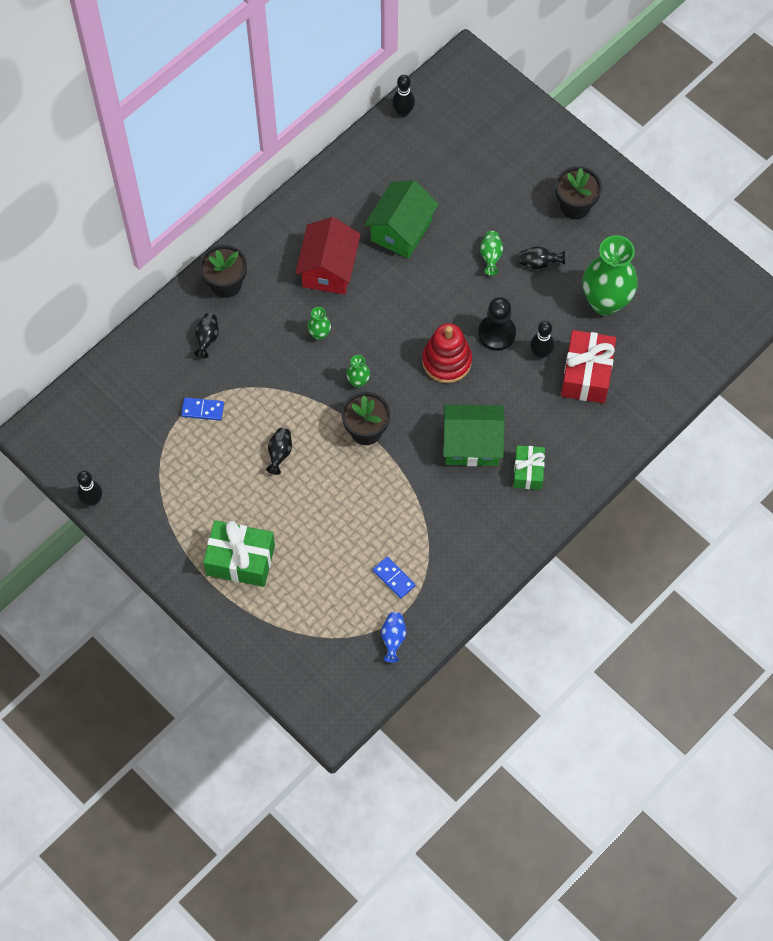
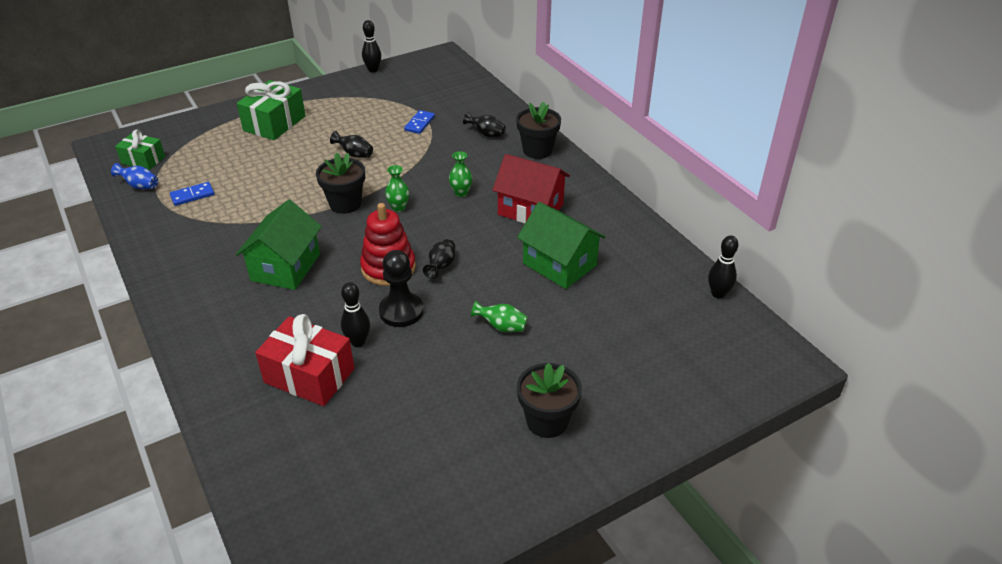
camera: 105 degrees right, 25 degrees down
green gift [513,445,545,490] -> green gift moved to [115,129,165,170]
black vase [520,246,565,270] -> black vase moved to [423,239,455,279]
green vase [583,235,638,316] -> none

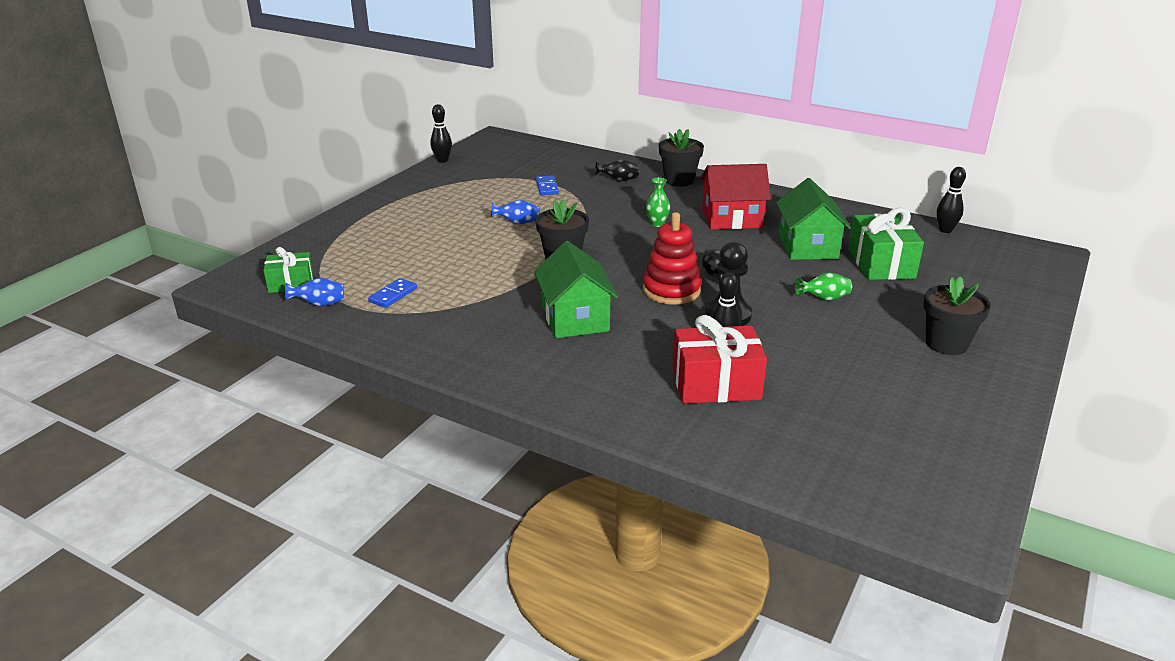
camera: 30 degrees left, 10 degrees down
green gift [237,80,306,140] -> green gift moved to [848,208,924,280]
black vase [330,131,373,158] -> blue vase [491,200,539,224]
green vase [385,165,409,212] -> none
green house [517,202,606,289] -> green house turned 75 degrees clockwise [776,178,851,260]

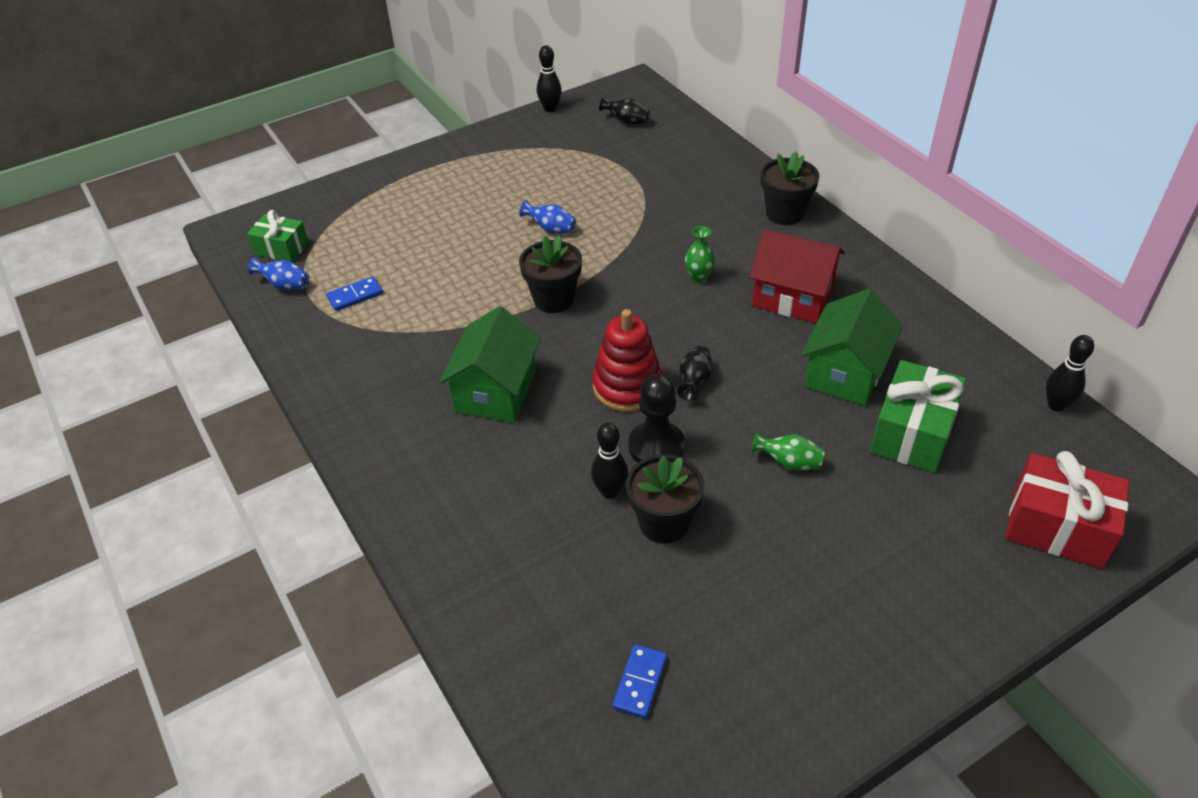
camera: 30 degrees right, 15 degrees up
blue domino [536,175,559,195] -> blue domino moved to [612,644,667,719]
black vase [595,159,639,181] -> black vase moved to [599,96,650,125]
red gift [673,315,767,404] -> red gift moved to [1005,451,1129,569]
black flower pot [923,276,991,355] -> black flower pot moved to [626,454,704,544]

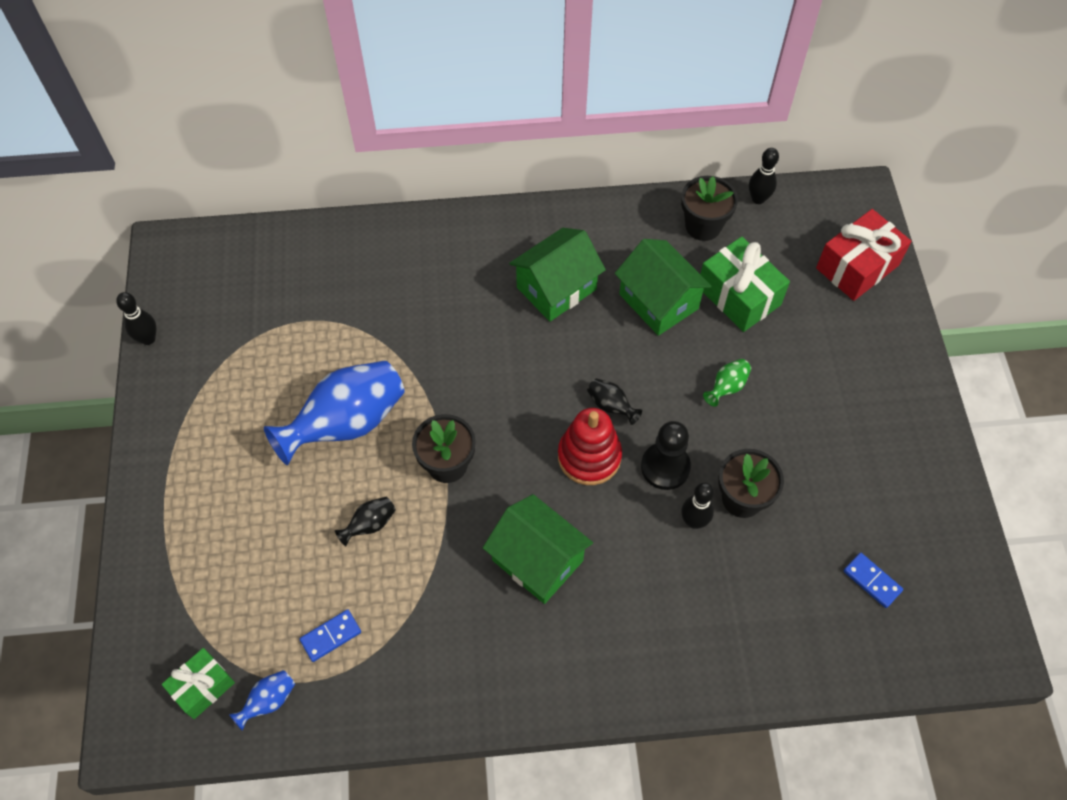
camera: 65 degrees left, 15 degrees up
blue domino [326,276,383,311] -> blue domino turned 60 degrees clockwise [300,609,361,662]
blue vase [520,200,576,234] -> blue vase [264,361,404,466], size x2.33
black vase [599,96,650,125] -> black vase moved to [335,497,396,546]
green vase [685,226,715,283] -> none
red house [749,229,845,323] -> green house [509,228,606,322]
black flower pot [761,151,819,225] -> black flower pot moved to [681,176,738,241]

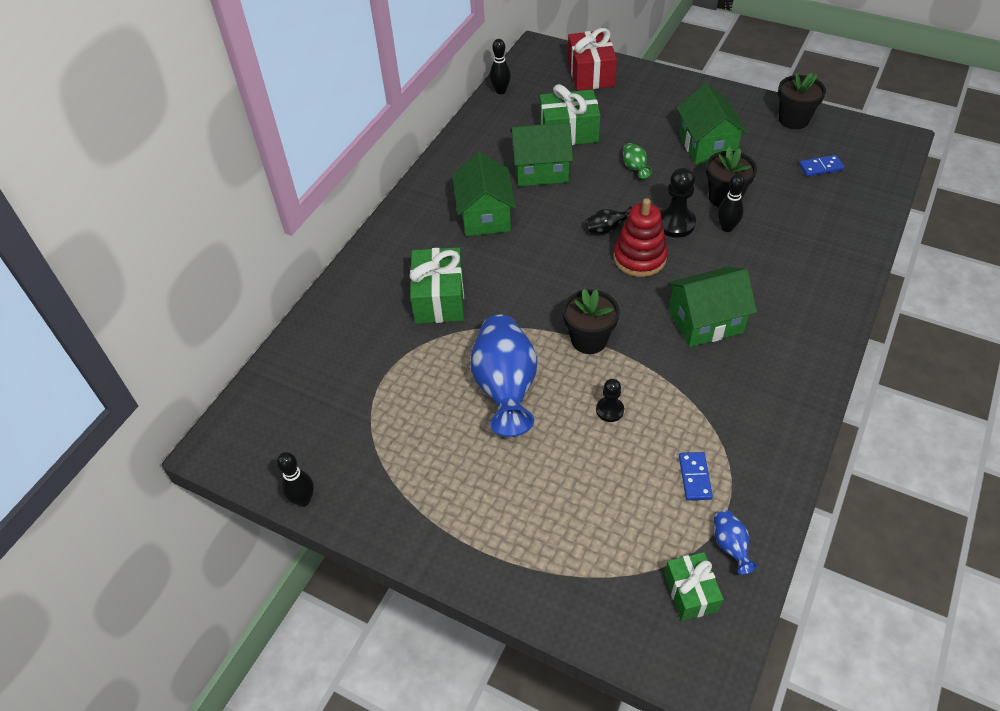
camera: 55 degrees left, 10 degrees down
black vase [335,497,396,546] -> black pawn [596,379,624,422]
black flower pot [681,176,738,241] -> black flower pot moved to [778,72,826,129]
none -> green gift [409,247,464,324]
none -> green house [677,83,748,164]

